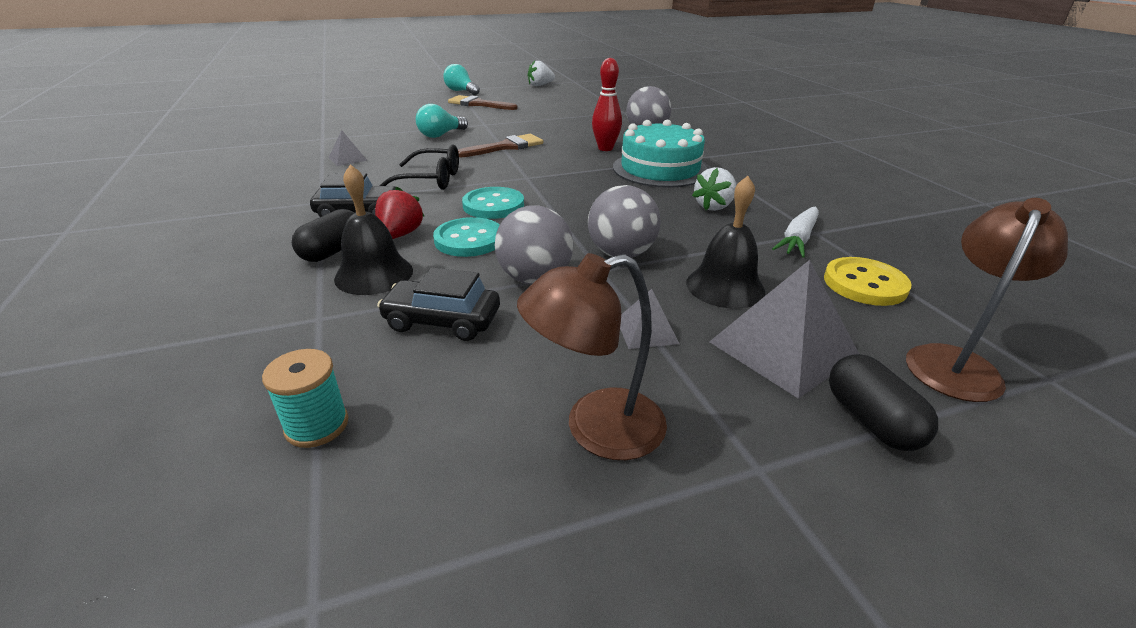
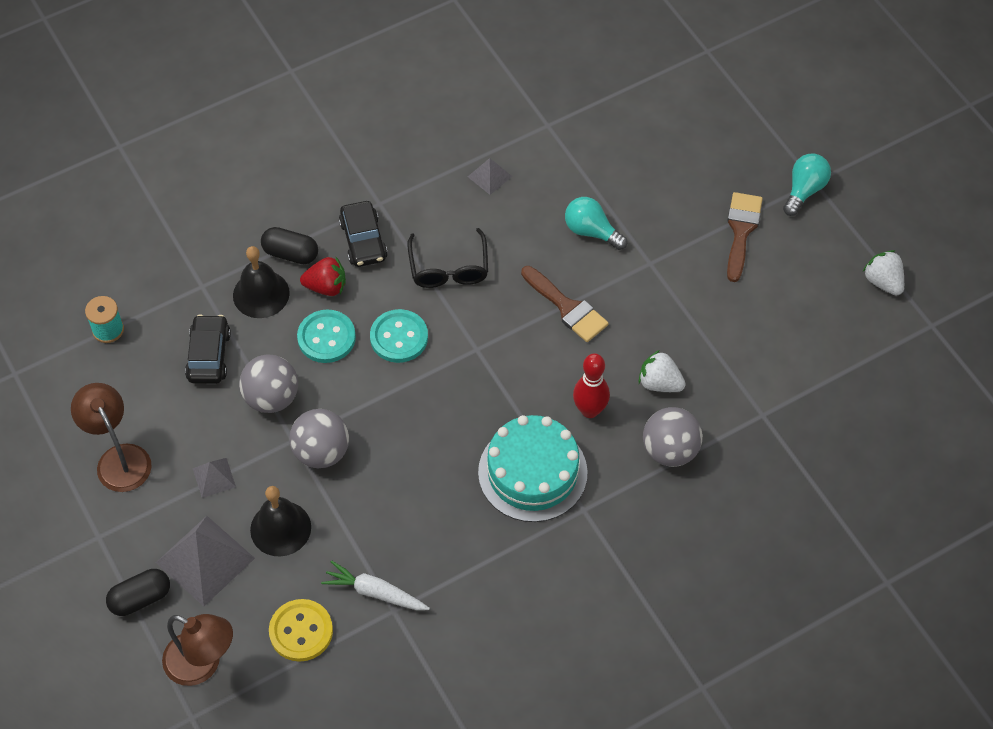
camera: 80 degrees right, 25 degrees up
white strawberry [692,167,736,211] -> white strawberry moved to [639,350,686,392]

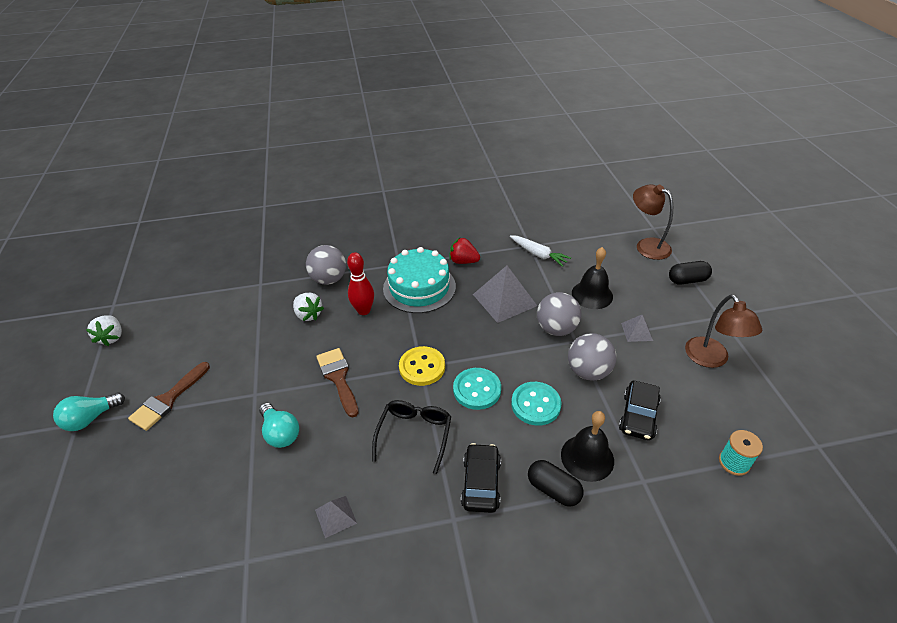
camera: 160 degrees left, 15 degrees down
grey pyramid [156,516,255,606] -> grey pyramid moved to [473,266,537,323]
yellow button [269,599,333,662] -> yellow button moved to [399,346,445,386]
red strawberry [300,257,346,296] -> red strawberry moved to [449,238,480,264]

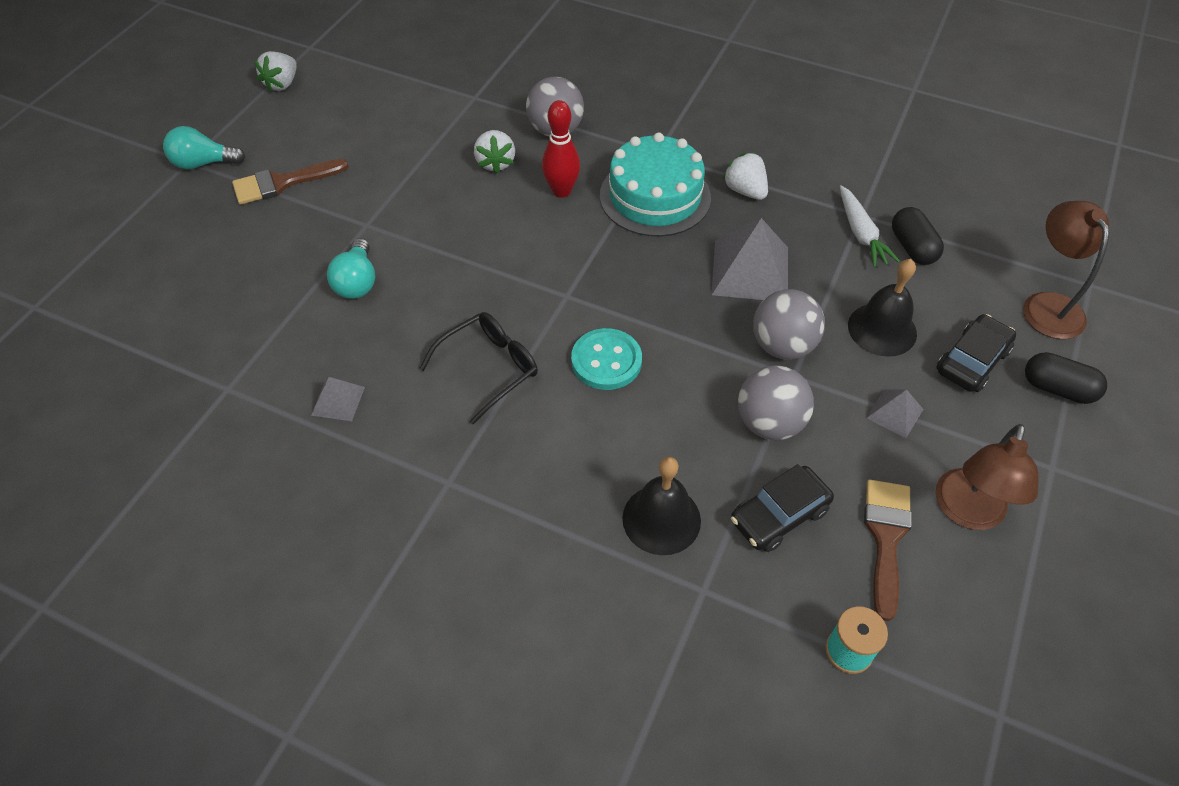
camera: 35 degrees right, 10 degrees up
brown brush [316,348,359,417] -> brown brush moved to [864,480,912,621]
yellow button [399,346,445,386] -> none
red strawberry [449,238,480,264] -> white strawberry [722,152,768,200]
black car [461,443,501,513] -> black car moved to [936,314,1016,392]
turquoise button [511,382,561,426] -> none
black capsule [528,460,584,507] -> black capsule moved to [892,207,944,265]

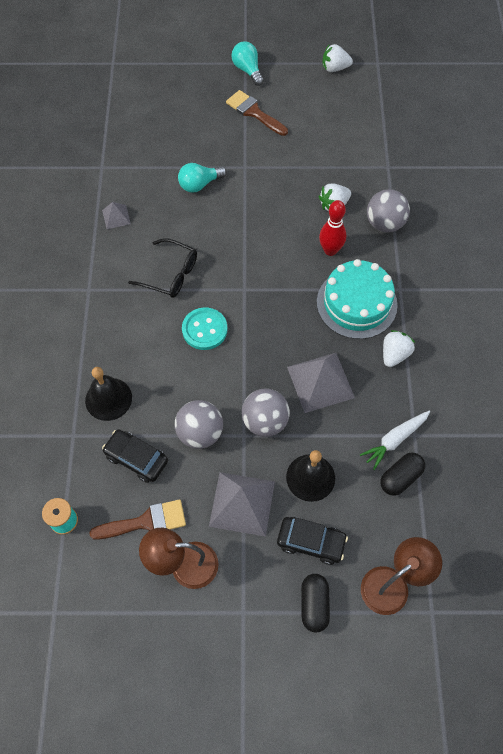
camera: 65 degrees right, 10 degrees up
grey pyramid [867,389,923,438] -> grey pyramid [209,472,275,537], size x1.95

